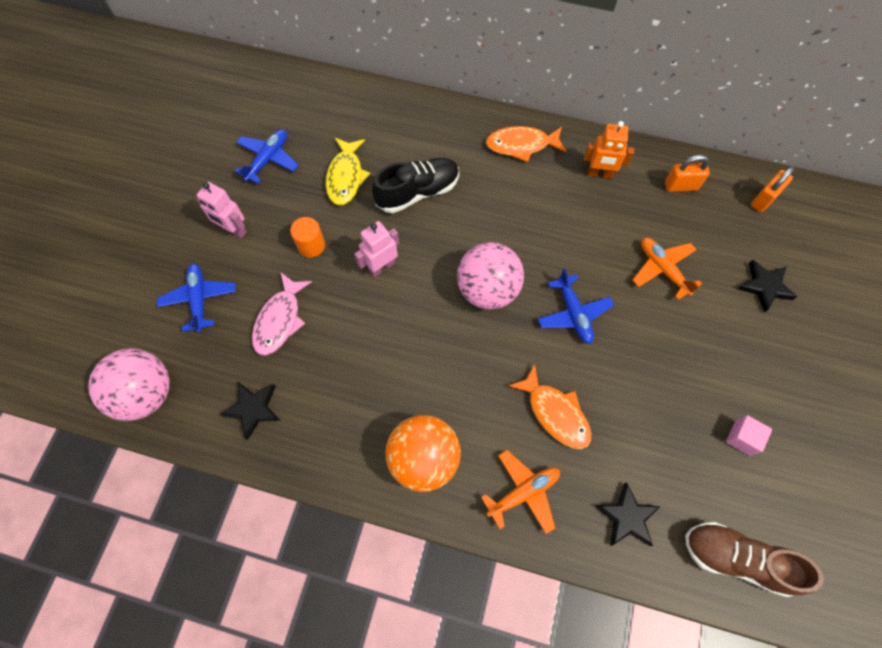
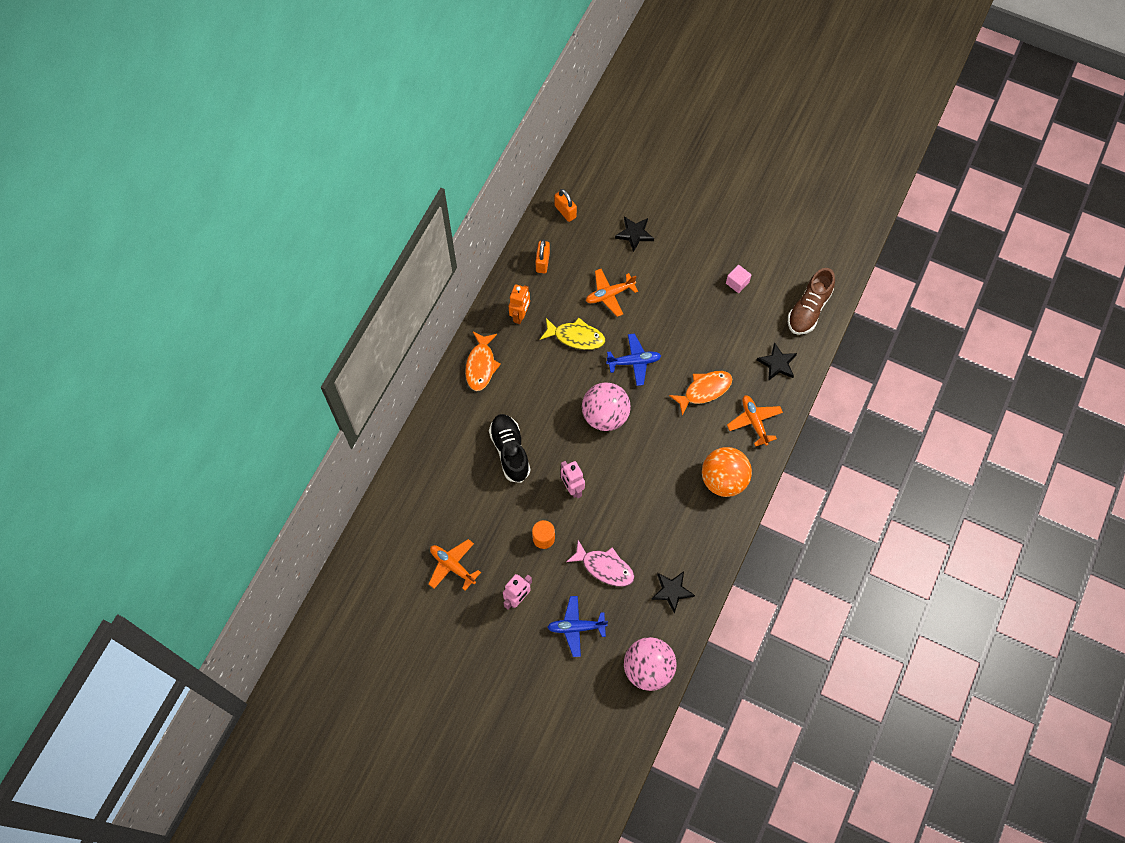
camera: 80 degrees left, 0 degrees up
blue plane [235,129,299,184] -> orange plane [429,539,481,591]
yellow fish [326,138,370,206] -> yellow fish moved to [540,318,605,350]

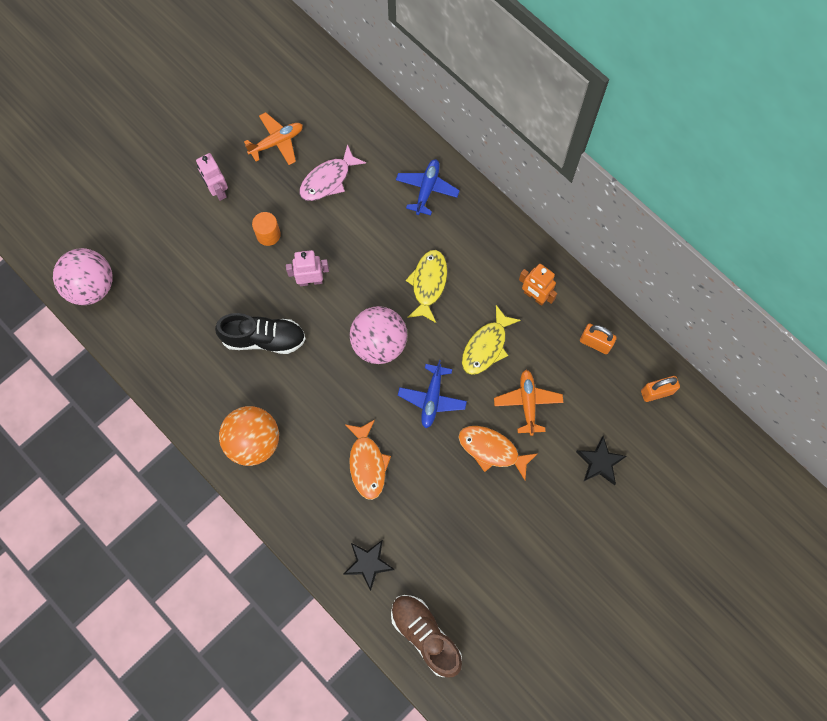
camera: 110 degrees right, 5 degrees up
orange fish [465,332,501,391] -> orange fish moved to [458,426,538,480]
black shoe [489,414,531,483] -> black shoe moved to [215,313,306,354]
blue plane [547,596,608,657] -> blue plane moved to [396,159,460,216]
pink fish [566,540,634,587] -> pink fish moved to [299,144,366,201]
black star [651,571,695,614] -> none
pink cube [726,265,751,293] -> none
orange plane [727,395,783,447] -> none
none -> yellow fish [406,250,447,323]

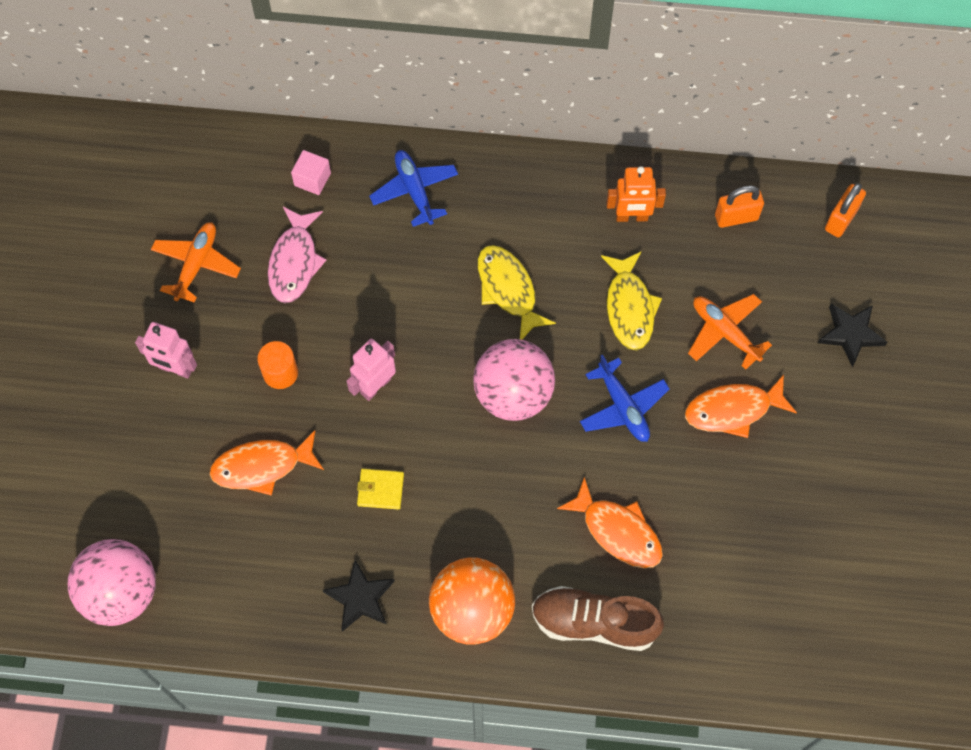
camera: 40 degrees left, 5 degrees down
black shoe [215,313,306,354] -> yellow wallet [357,469,404,510]
black star [343,540,395,591] -> black star moved to [323,560,395,632]
brown shoe [391,595,462,678] -> brown shoe moved to [532,586,664,651]
none -> orange fish [209,430,324,496]
none -> pink cube [291,150,331,195]

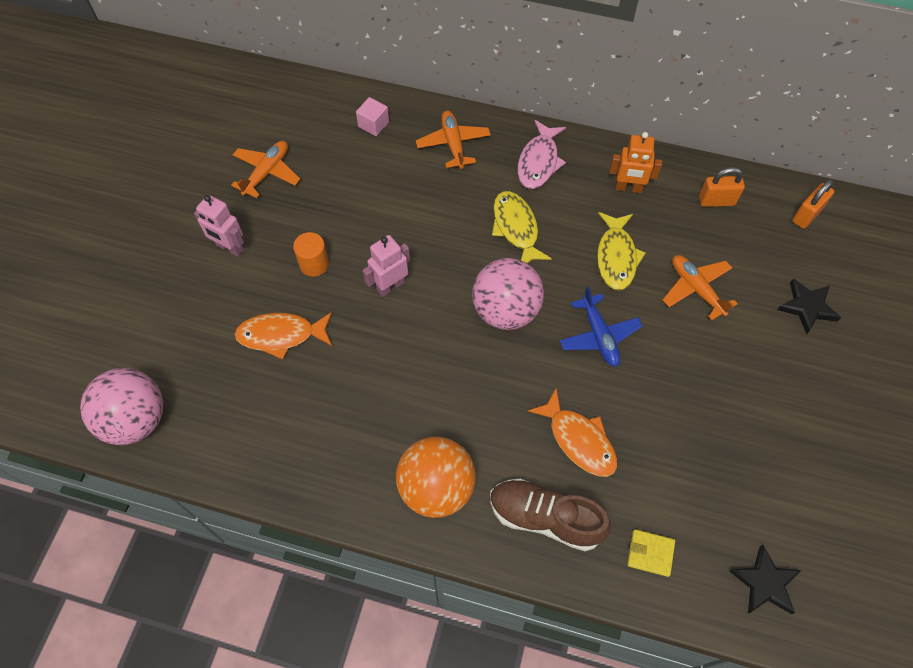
camera: 10 degrees right, 5 degrees down
pink fish [268,207,326,303] -> pink fish moved to [517,120,566,189]
black star [323,560,395,632] -> black star moved to [729,545,802,614]
yellow wallet [357,469,404,510] -> yellow wallet moved to [627,529,675,577]
blue plane [369,150,458,227] -> orange plane [416,111,491,169]
orange fish [685,375,797,438] -> none

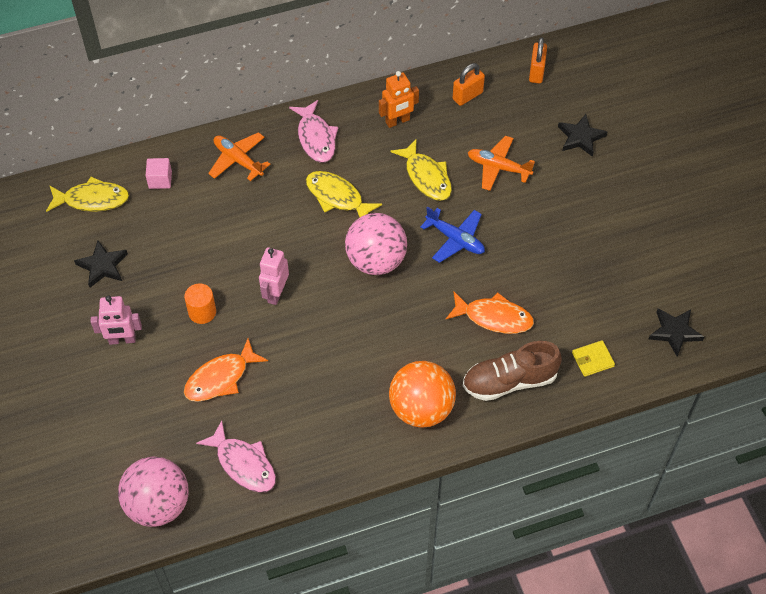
camera: 35 degrees left, 5 degrees down
orange plane [231,141,300,198] -> black star [74,240,128,287]
none -> yellow fish [46,177,129,212]
none -> pink fish [196,421,276,493]

